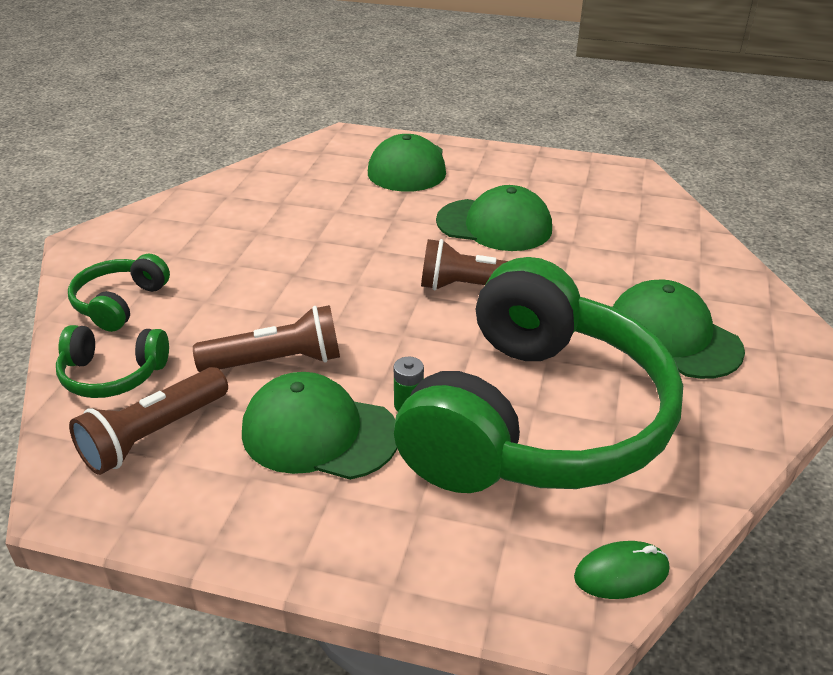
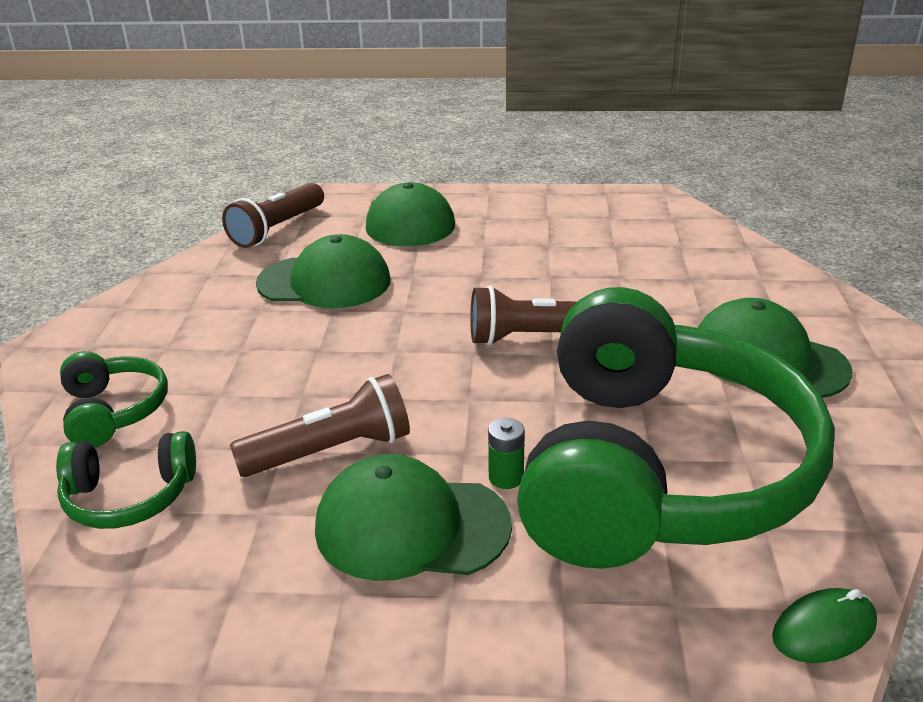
camera: 10 degrees left, 5 degrees down
green headphones [68,254,170,332] -> green headphones turned 150 degrees clockwise [60,351,168,447]
brown flashlight [69,367,228,475] -> brown flashlight moved to [222,183,324,248]
green cap [436,185,552,251] -> green cap moved to [256,234,391,308]

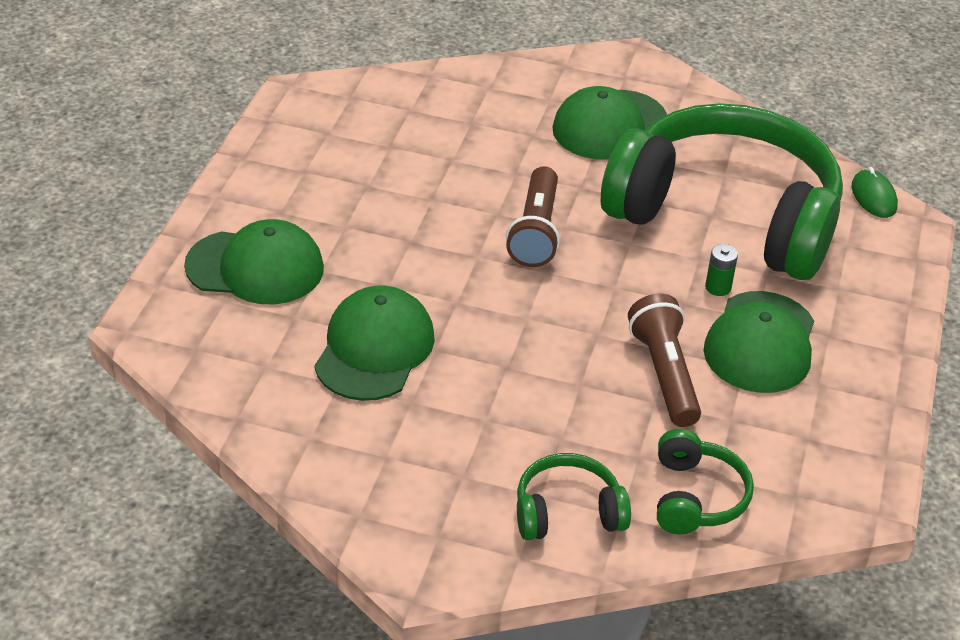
camera: 80 degrees left, 10 degrees up
brown flashlight [222,183,324,248] -> none

